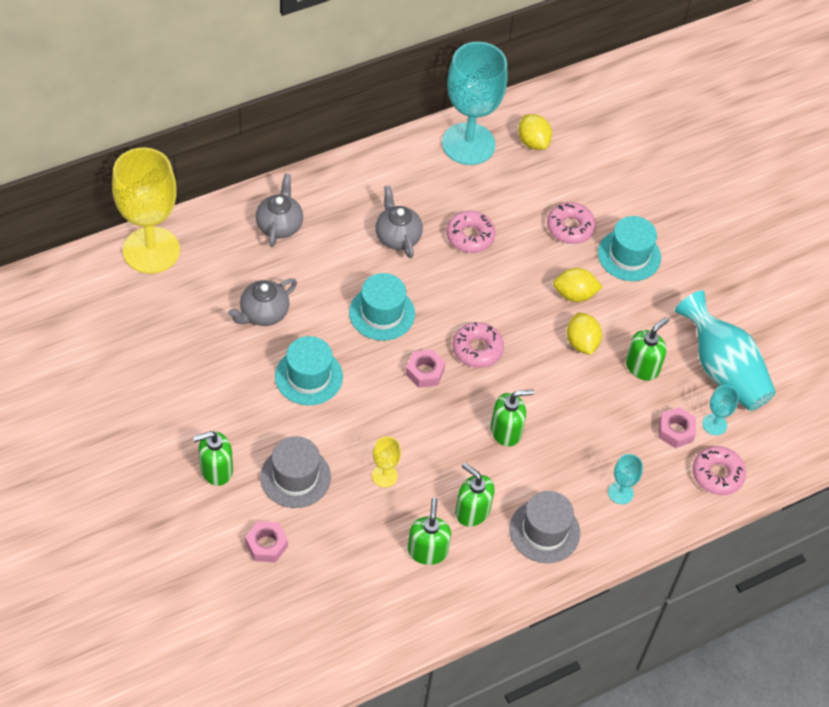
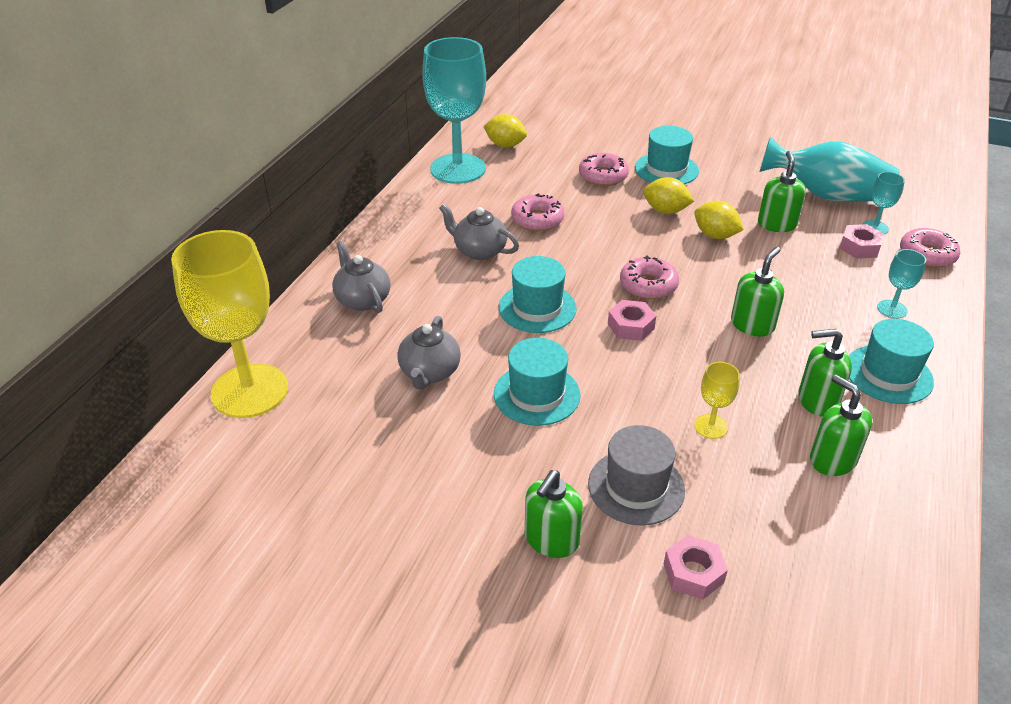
camera: 35 degrees left, 15 degrees down
grey hat [509,491,580,563] -> turquoise hat [849,319,934,404]
yellow lemon [553,268,602,302] -> yellow lemon turned 60 degrees clockwise [643,177,694,214]

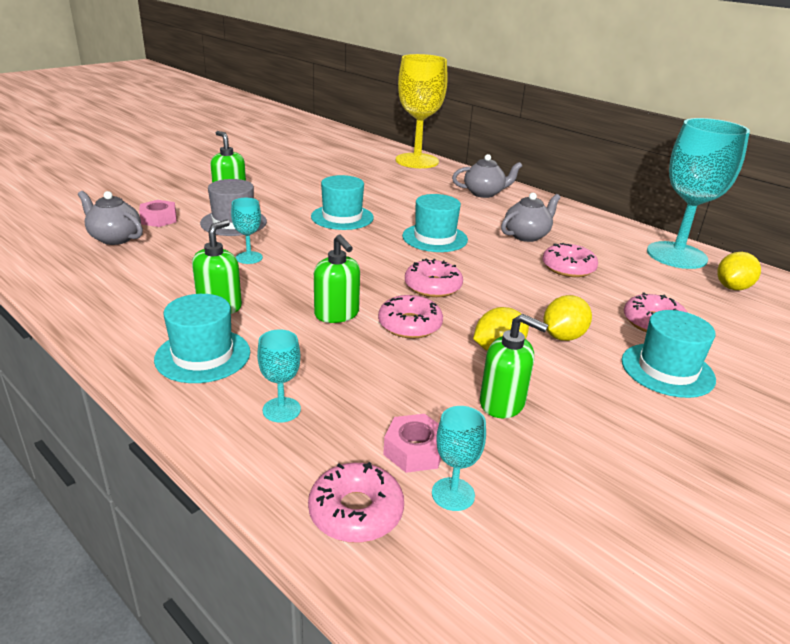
camera: 110 degrees right, 10 degrees down
grey teapot [397,316,461,389] -> grey teapot moved to [78,191,143,245]
pink nut [608,300,656,341] -> none
yellow goblet [694,362,740,439] -> turquoise goblet [231,198,263,264]
turquoise vase [760,137,900,202] -> none
green soap dispenser [810,375,872,476] -> none
none -> pink donut [378,295,443,339]

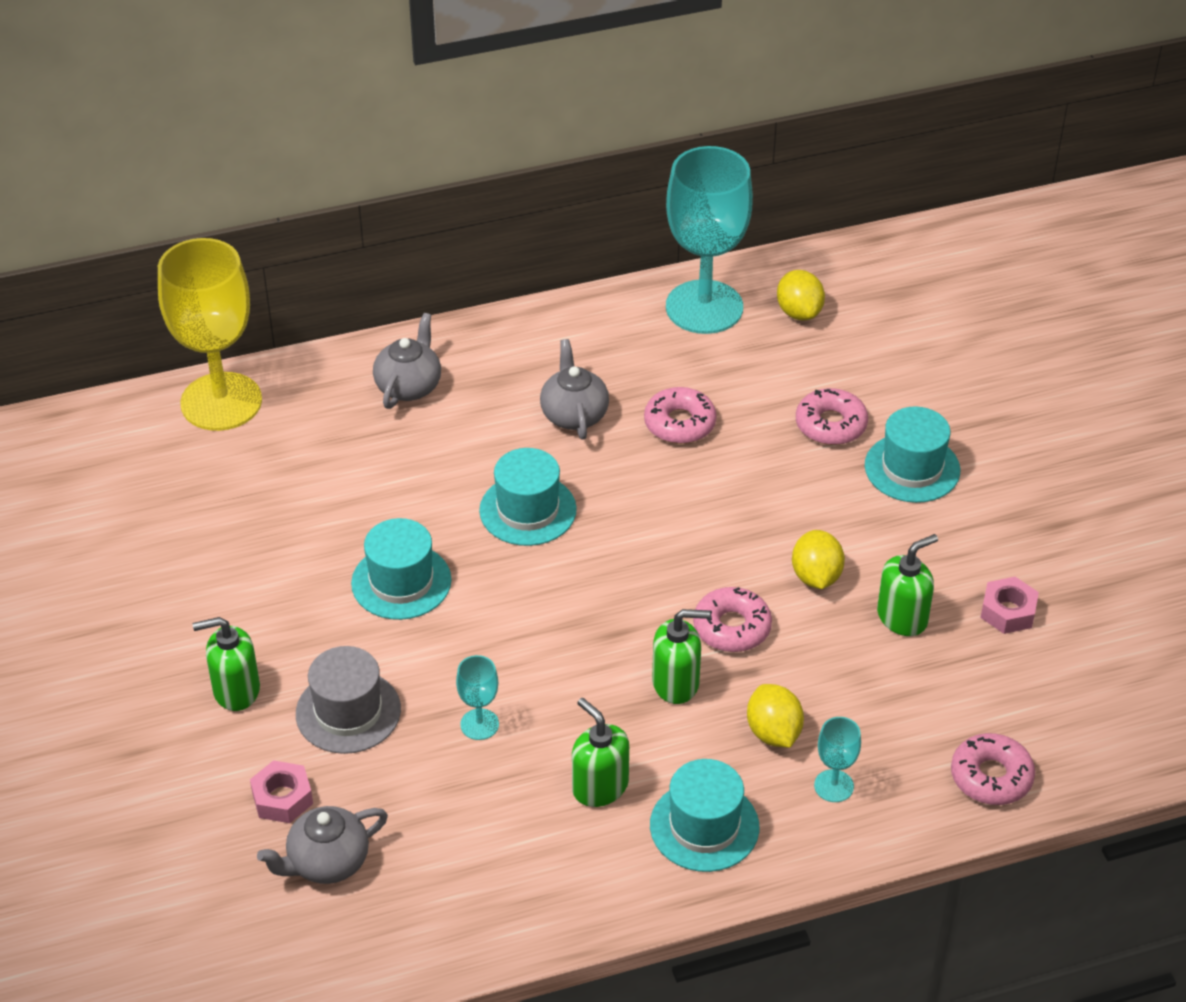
camera: 60 degrees left, 15 degrees up
pink nut [383,414,441,473] -> pink nut moved to [980,577,1039,634]
pink donut [405,258,463,297] -> none
turquoise goblet [432,406,486,511] -> none
yellow lemon [543,295,592,341] -> yellow lemon moved to [747,684,804,748]

